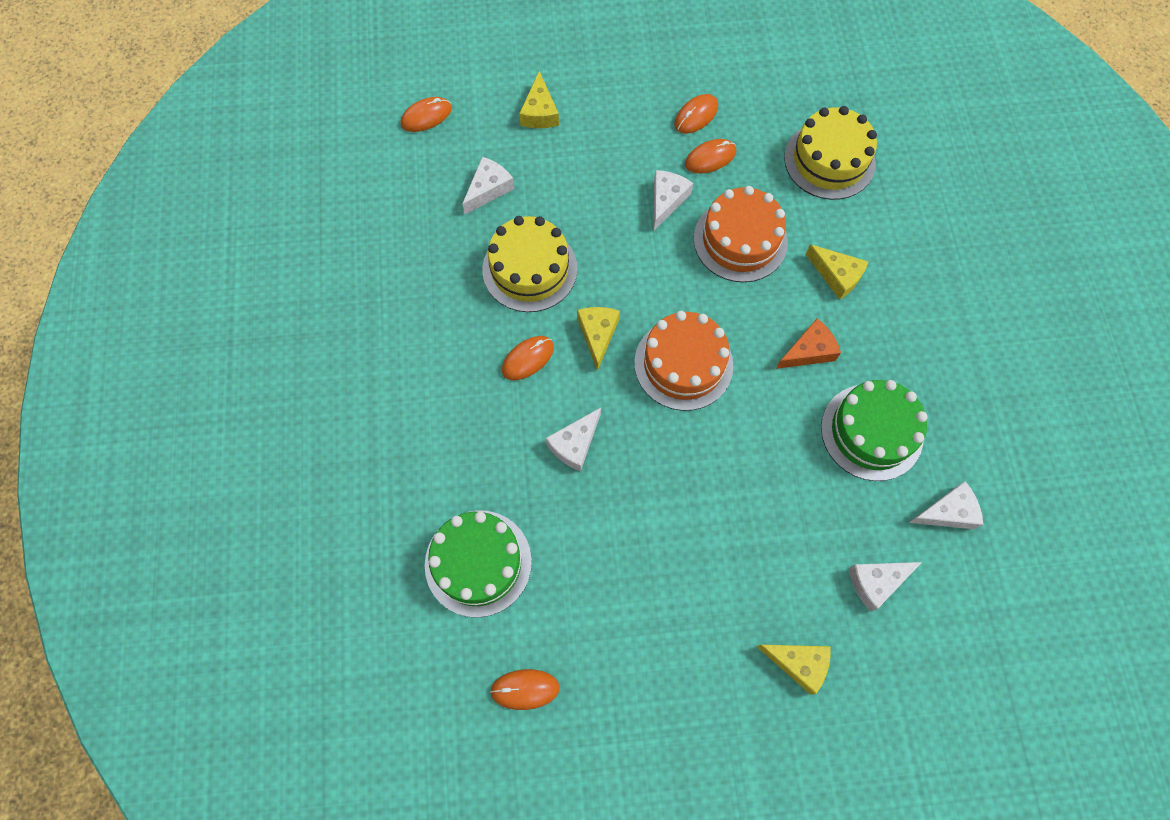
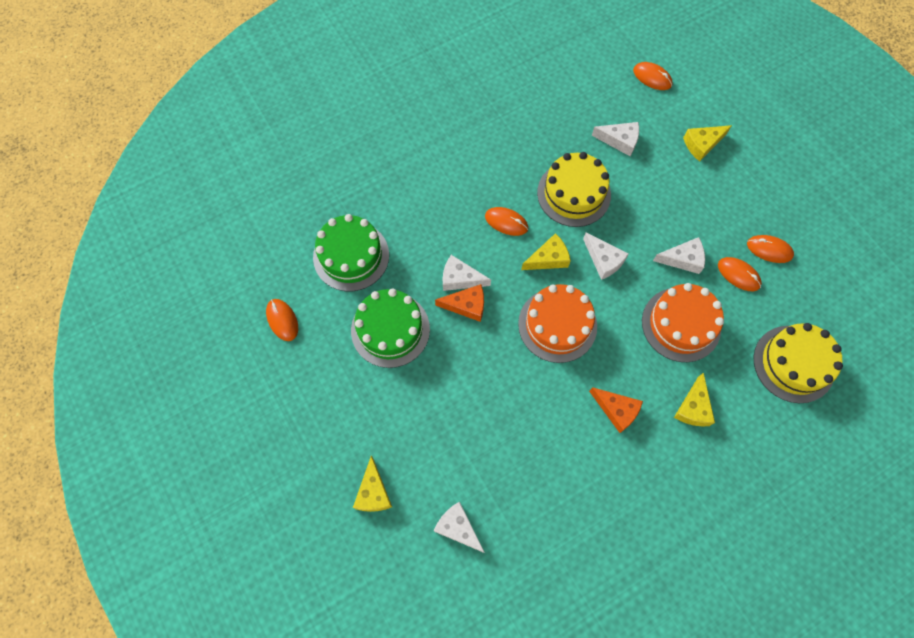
camera: 65 degrees right, 0 degrees up
green cake [821,380,928,481] -> green cake moved to [351,289,430,368]
white cheese [909,481,983,529] -> white cheese moved to [583,232,628,280]
none -> orange cheese [435,284,484,322]

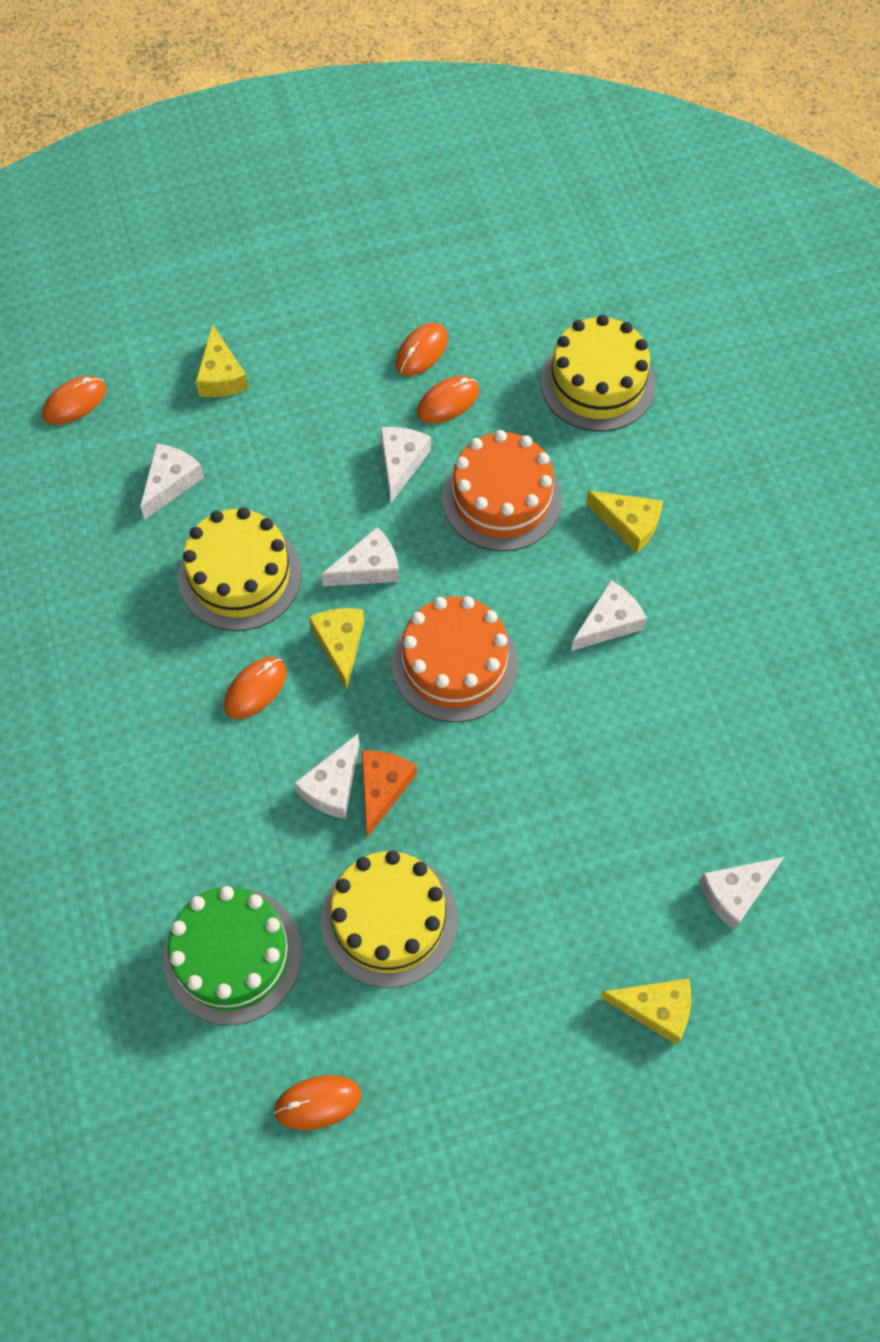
camera: 75 degrees left, 5 degrees down
green cake [351,289,430,368] -> yellow cake [321,850,457,988]
orange cheese [589,387,643,433] -> white cheese [571,580,647,651]

